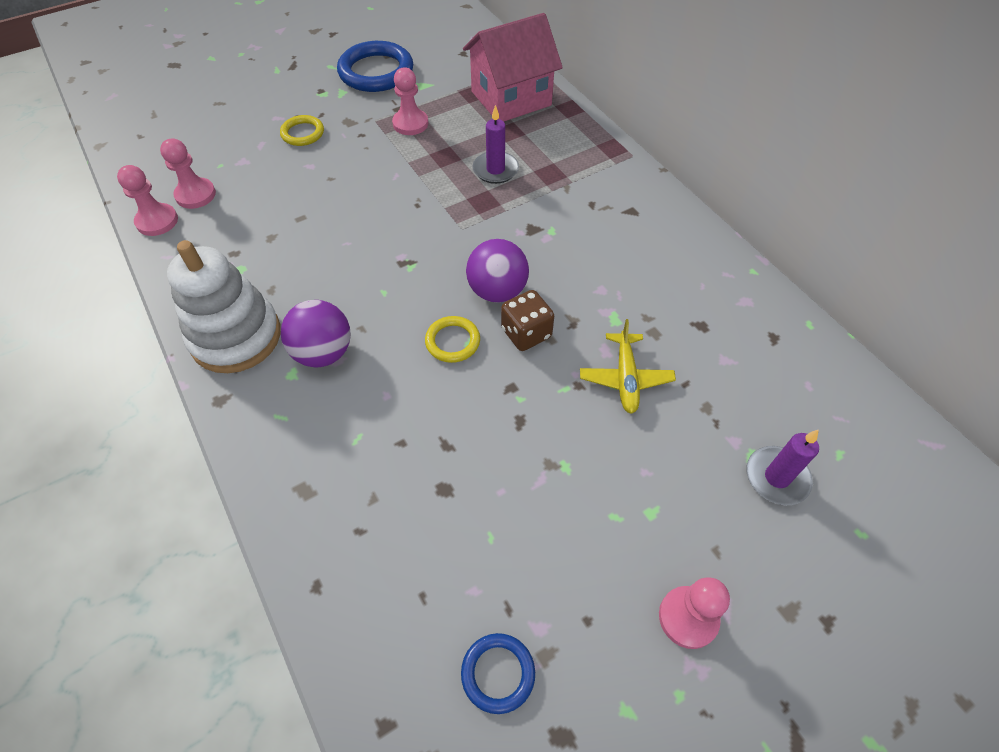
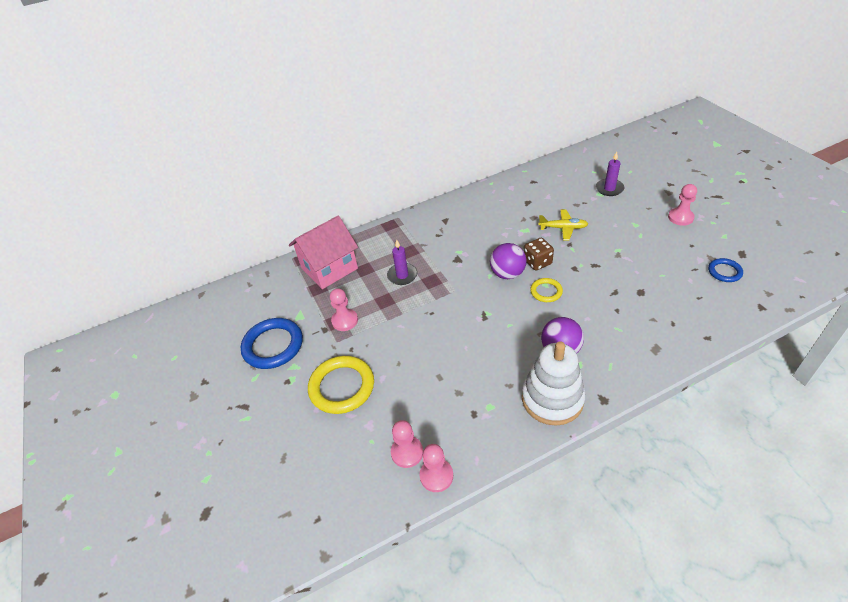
camera: 80 degrees left, 10 degrees down
yellow ring [280,115,324,146] -> yellow ring [308,356,374,414], size x1.89
pink house [463,13,563,122] -> pink house turned 75 degrees clockwise [289,216,358,289]

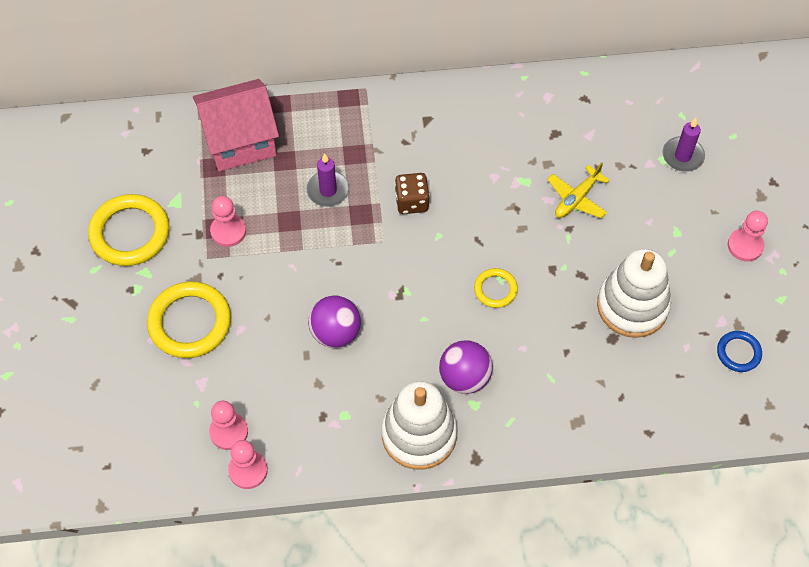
camera: 15 degrees right, 15 degrees up
blue ring [241,318,303,369] -> yellow ring [88,194,170,266]
purple ball [490,243,526,279] -> purple ball moved to [308,295,361,348]
brown dice [524,238,554,270] -> brown dice moved to [395,173,430,214]
yellow plane [538,209,588,240] -> yellow plane turned 105 degrees clockwise [547,163,610,218]
none -> white stacking toy [597,249,671,338]

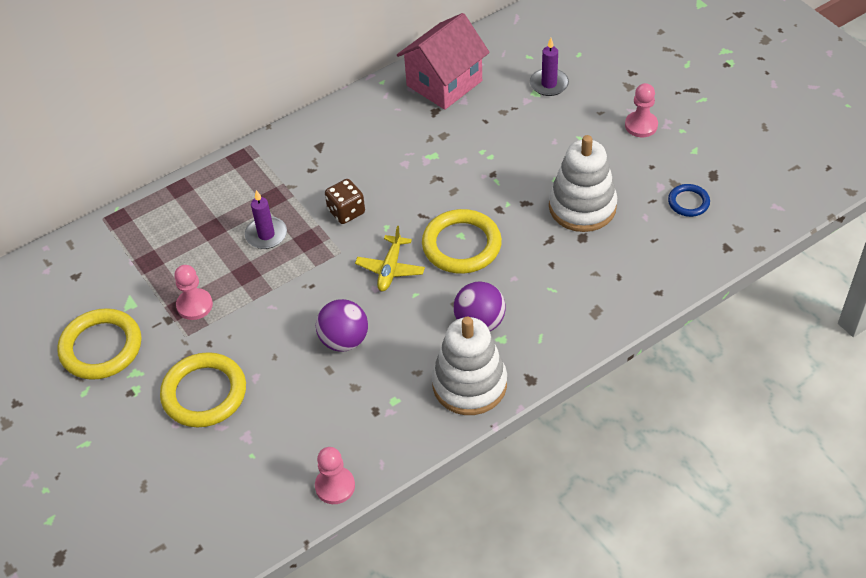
camera: 25 degrees left, 10 degrees down
pink house [193,79,279,171] -> pink house moved to [397,13,490,110]
pink pawn [209,401,248,450] -> none
yellow ring [474,268,518,308] -> yellow ring [422,209,502,274], size x1.89
yellow plane [547,163,610,218] -> yellow plane moved to [355,226,425,291]

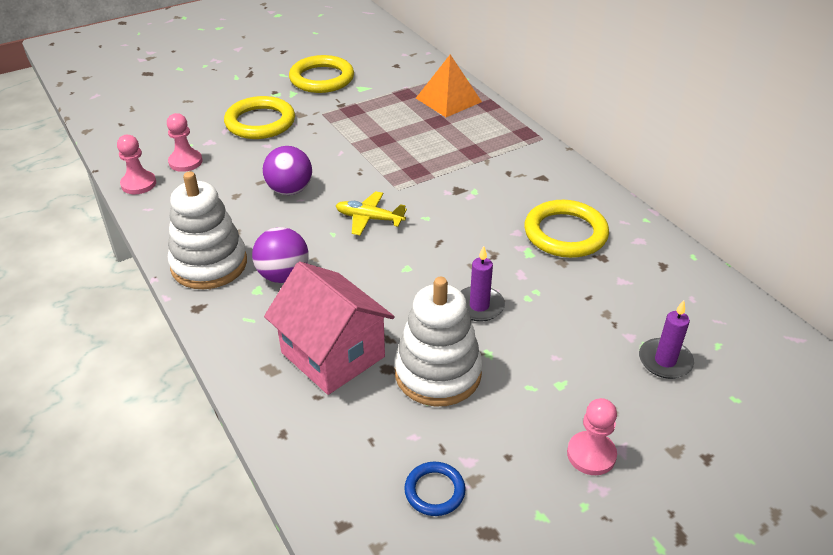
camera: 90 degrees right, 10 degrees down
pink pawn [174,265,213,320] -> pink pawn moved to [167,113,202,172]
purple candle [245,190,287,249] -> purple candle moved to [461,246,505,322]
brown dice [325,179,365,224] -> none
pink house [397,13,490,110] -> pink house moved to [264,261,395,395]
yellow ring [422,209,502,274] -> yellow ring moved to [524,200,609,258]
none -> orange pyramid [416,55,482,117]

